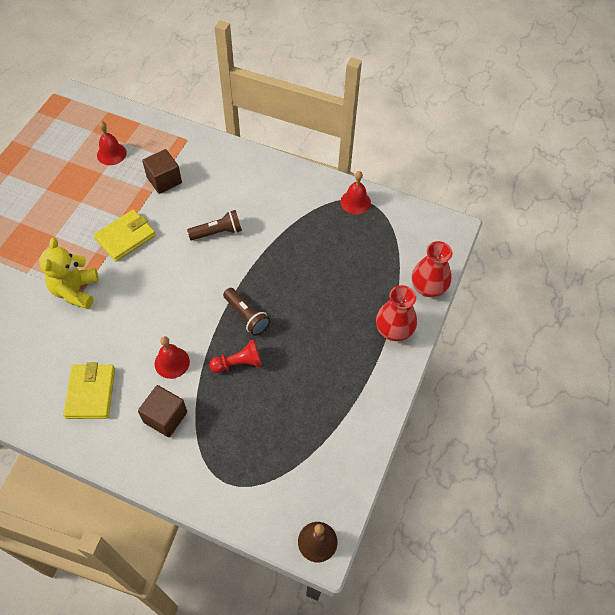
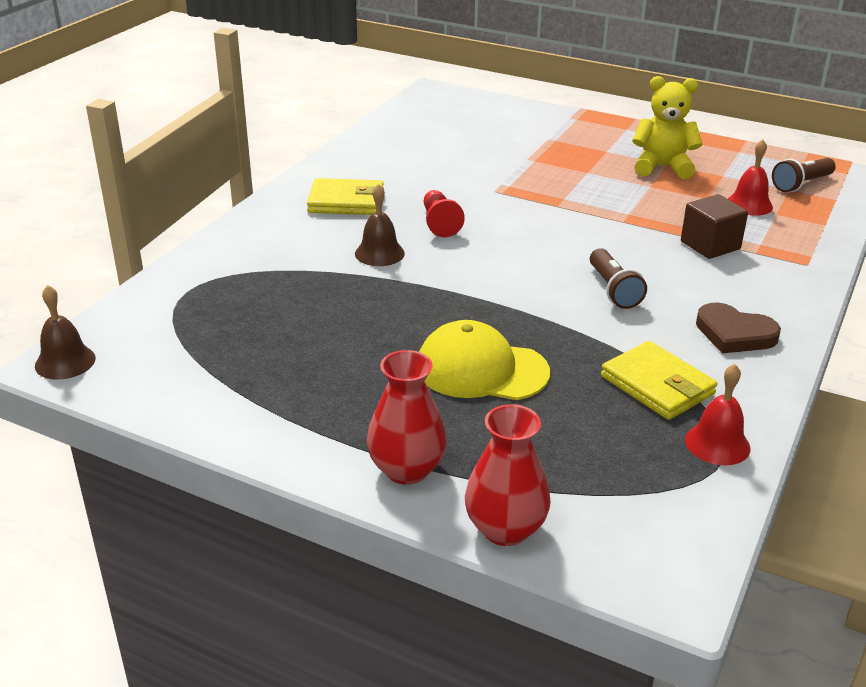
camera: 95 degrees right, 25 degrees down
yellow teddy bear [39,238,98,309] -> yellow teddy bear moved to [632,76,702,179]
yellow wallet [94,210,156,262] -> yellow wallet moved to [601,341,717,420]
brown cube [138,385,187,437] -> none
red bell [155,336,190,379] -> brown bell [355,184,405,266]
red pawn [209,340,262,373] -> red pawn moved to [424,190,465,237]
brown flashlight [223,288,270,336] -> brown flashlight moved to [772,158,836,192]
none -> yellow cap [419,320,550,400]
none -> brown heart [696,303,781,353]

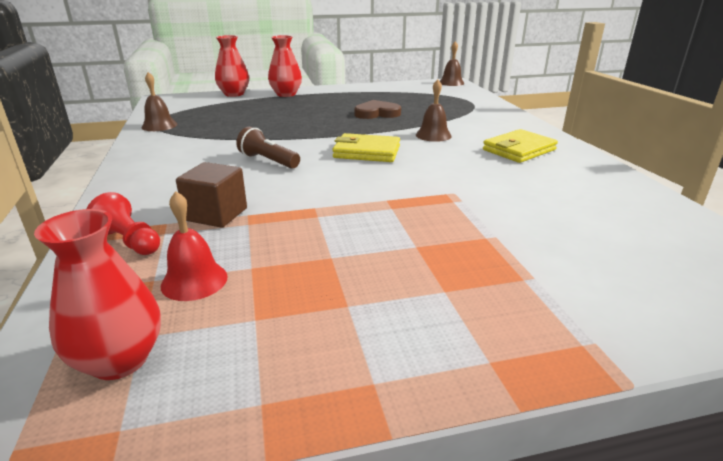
camera: 140 degrees right, 5 degrees down
yellow cap [419,320,550,400] -> none
red pawn [424,190,465,237] -> red pawn moved to [86,192,160,255]
yellow wallet [601,341,717,420] -> yellow wallet moved to [332,133,400,162]
yellow teddy bear [632,76,702,179] -> none
red bell [685,364,750,465] -> brown bell [141,72,177,131]
brown heart [696,303,781,353] -> brown heart moved to [354,100,401,119]
brown flashlight [772,158,836,192] -> red vase [34,209,161,380]

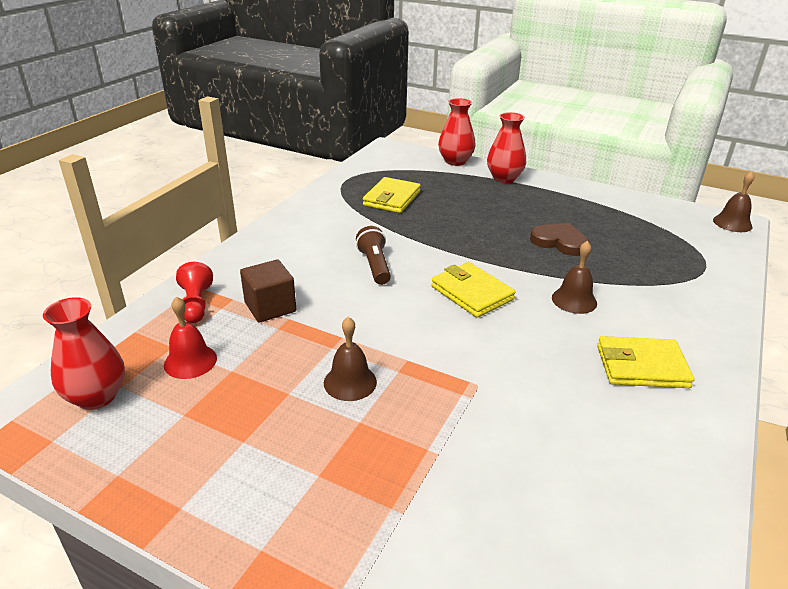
camera: 40 degrees right, 5 degrees up
brown bell [141,72,177,131] -> brown bell moved to [324,317,377,401]
none -> yellow wallet [363,177,421,213]

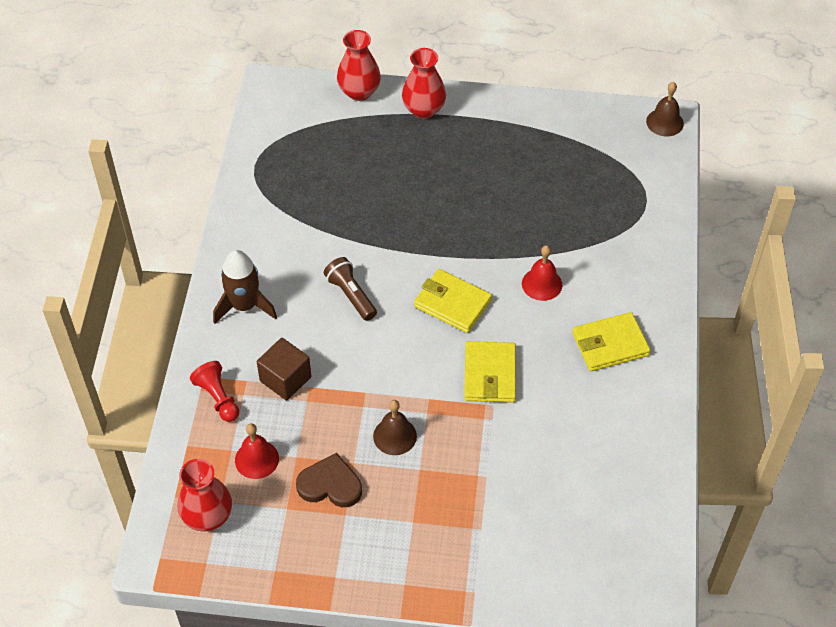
camera: 20 degrees left, 20 degrees up
yellow wallet [363,177,421,213] -> yellow wallet moved to [464,341,516,402]
brown heart [530,223,589,256] -> brown heart moved to [296,453,362,507]
brown bell [552,241,597,314] -> red bell [522,245,562,301]
none -> brown rocket [213,250,277,324]

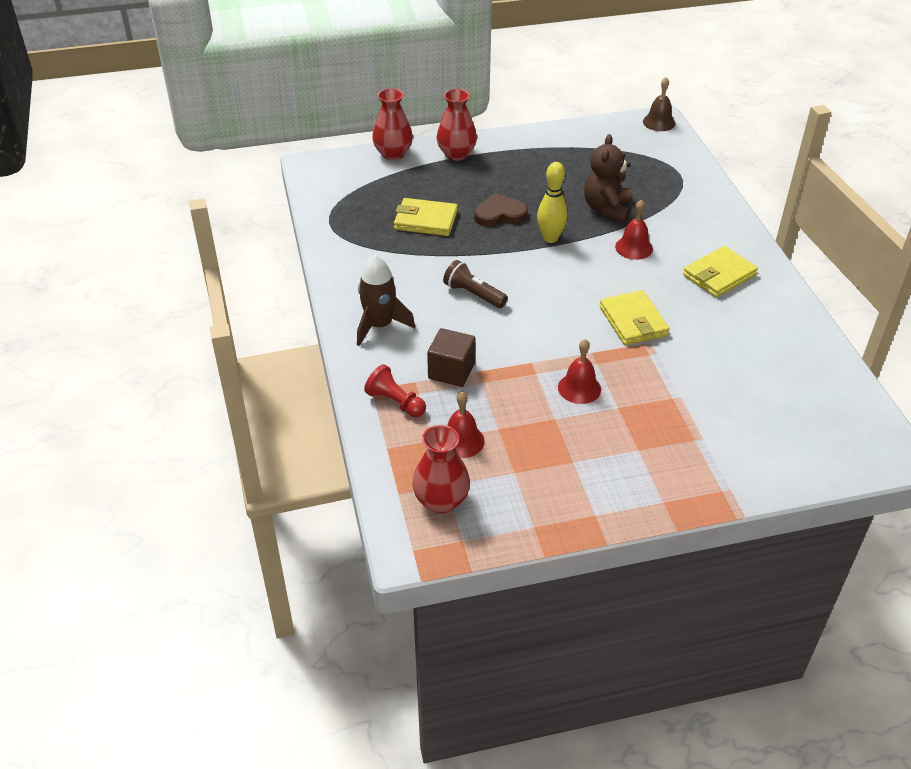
camera: 20 degrees left, 10 degrees down
brown heart [296,453,362,507] -> brown heart moved to [474,193,528,227]
brown bell [373,400,417,455] -> red bell [558,339,601,404]
yellow wallet [414,269,492,333] -> yellow wallet moved to [394,198,458,236]
none -> yellow bowling pin [537,162,568,243]
none -> brown teddy bear [584,134,633,223]

